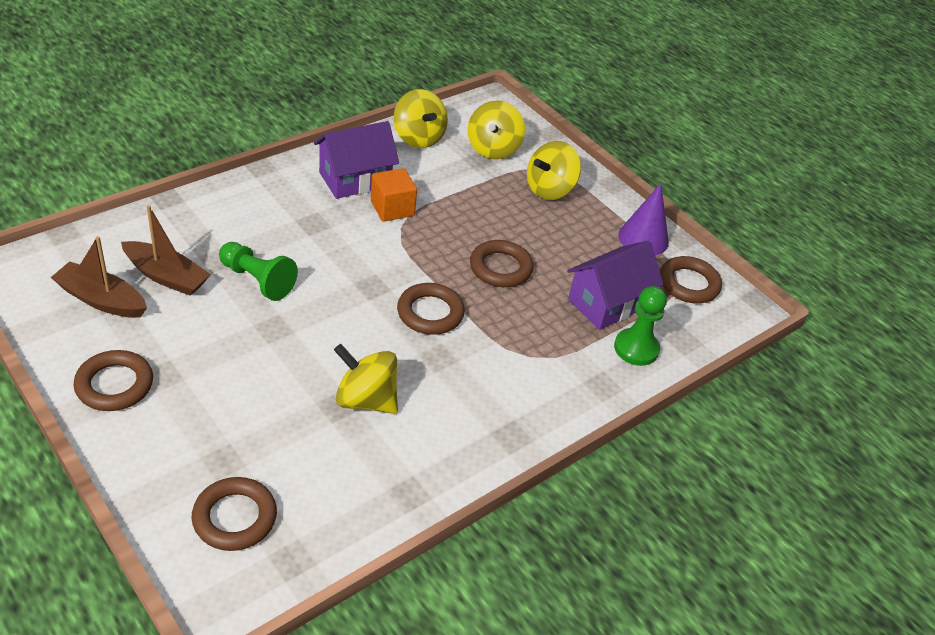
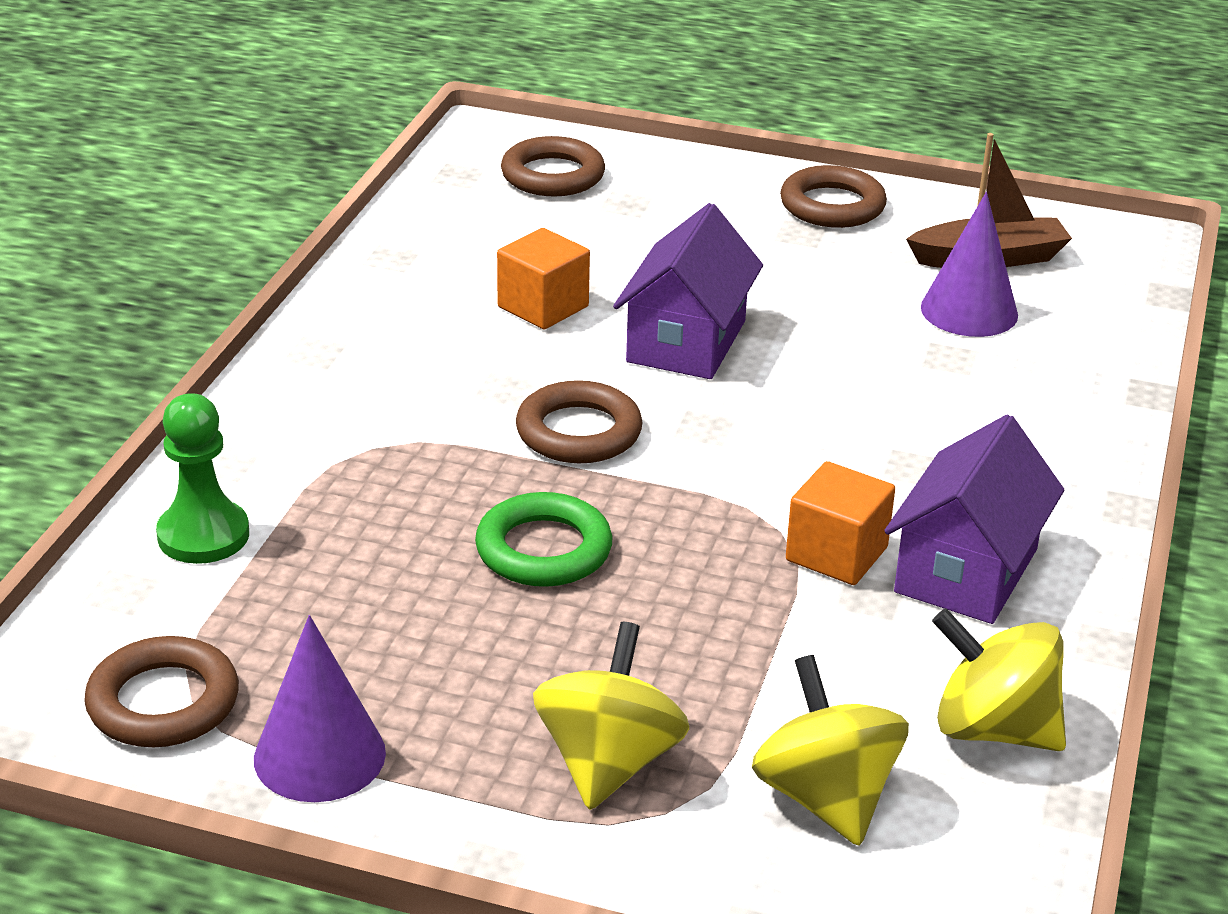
camera: 150 degrees right, 10 degrees down
brown boat [121,205,211,296] -> purple cone [921,192,1018,337]
green pawn [219,242,298,301] -> none
yellow spinning top [334,344,398,414] -> orange cube [497,228,590,329]
brown ring [470,240,533,287] -> green ring [475,492,612,587]
purple house [567,240,664,330] -> purple house moved to [613,203,763,379]

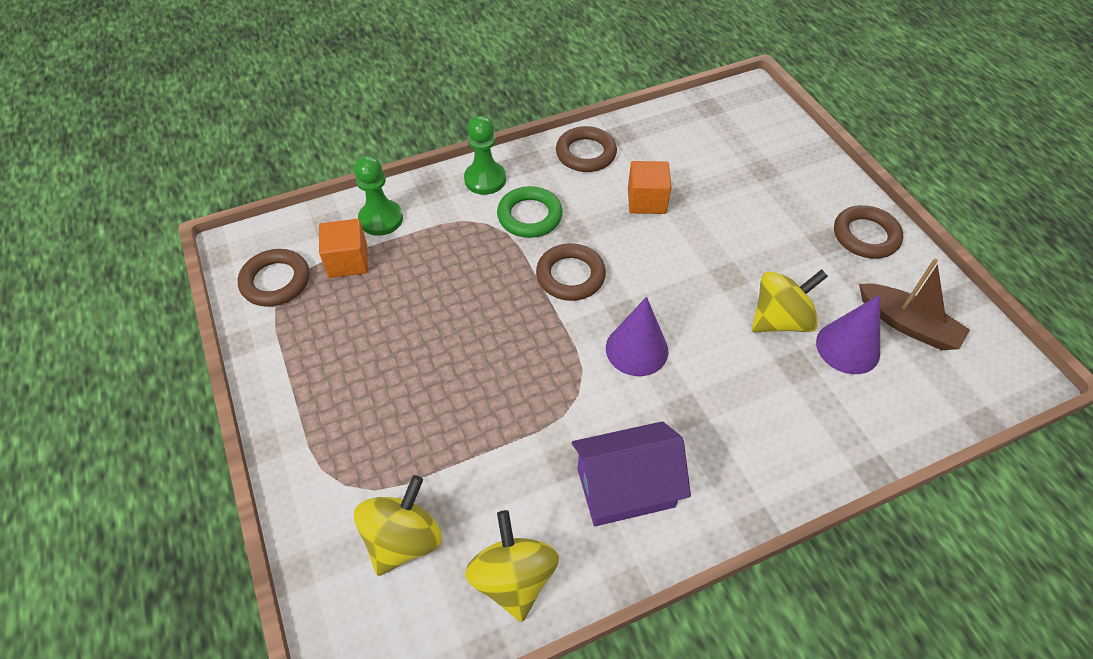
camera: 50 degrees right, 20 degrees up
purple cone [254,615,386,802] -> purple cone moved to [606,297,668,376]
green ring [475,492,612,587] -> green ring moved to [497,186,563,238]
brown ring [501,136,605,196] -> brown ring moved to [556,126,617,172]
yellow spinning top [533,622,689,810] -> yellow spinning top moved to [752,269,828,332]
purple house [613,203,763,379] -> none
orange cube [786,461,895,585] -> orange cube moved to [319,219,368,278]
none -> green pawn [464,116,506,195]

